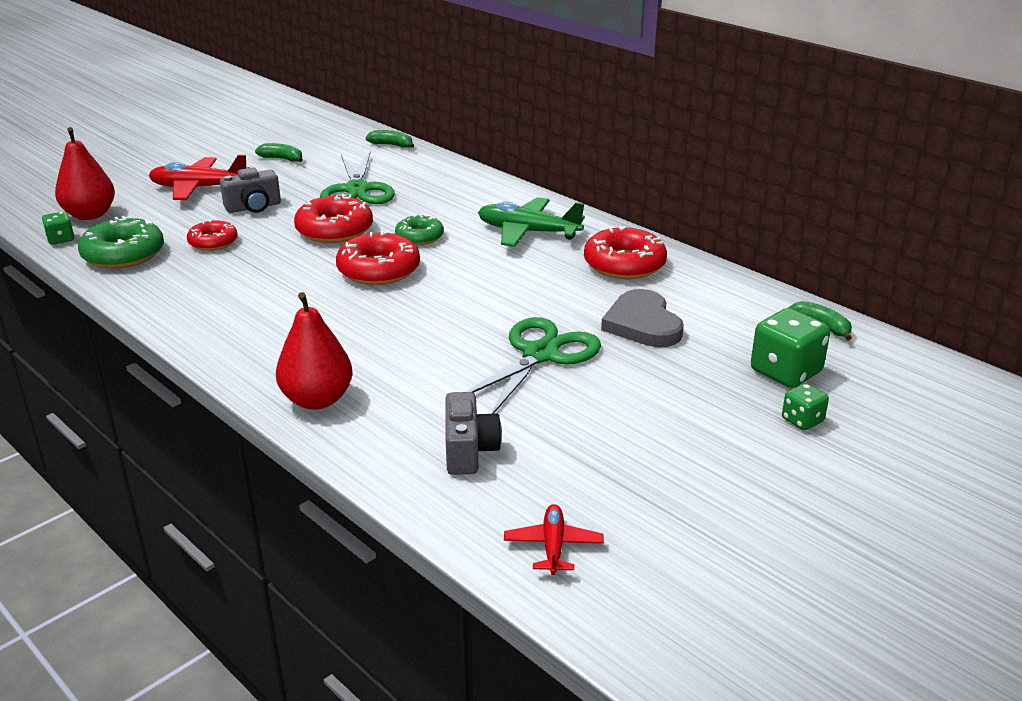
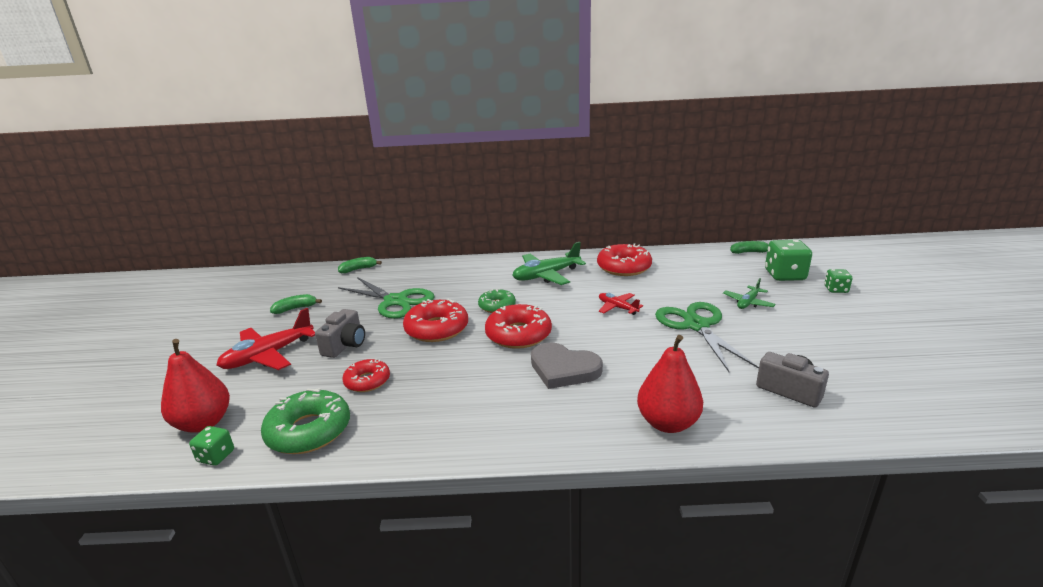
camera: 45 degrees left, 5 degrees down
red plane [504,504,604,575] -> red plane moved to [599,293,643,315]
grey heart [601,289,684,347] -> grey heart moved to [531,342,603,389]
none -> green plane [723,278,776,309]

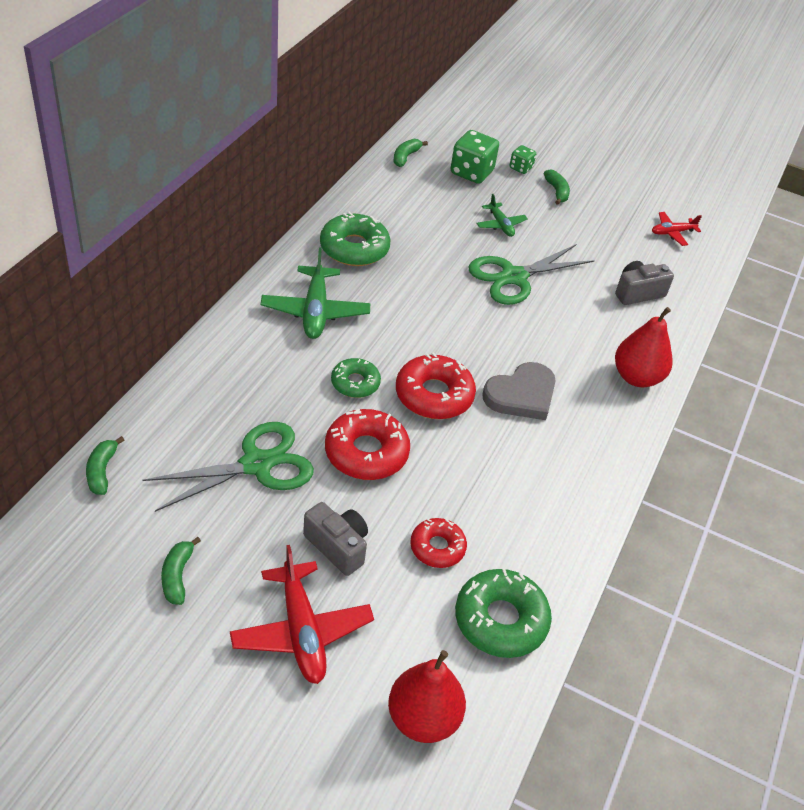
camera: 70 degrees left, 20 degrees up
green dice [189,426,234,466] -> none
red donut [597,244,652,276] -> green donut [320,212,391,266]
red plane [599,293,643,315] -> red plane moved to [652,212,702,246]
green scissors [655,302,759,372] -> green scissors turned 45 degrees counterclockwise [468,244,595,305]
none -> green banana [544,170,570,205]

